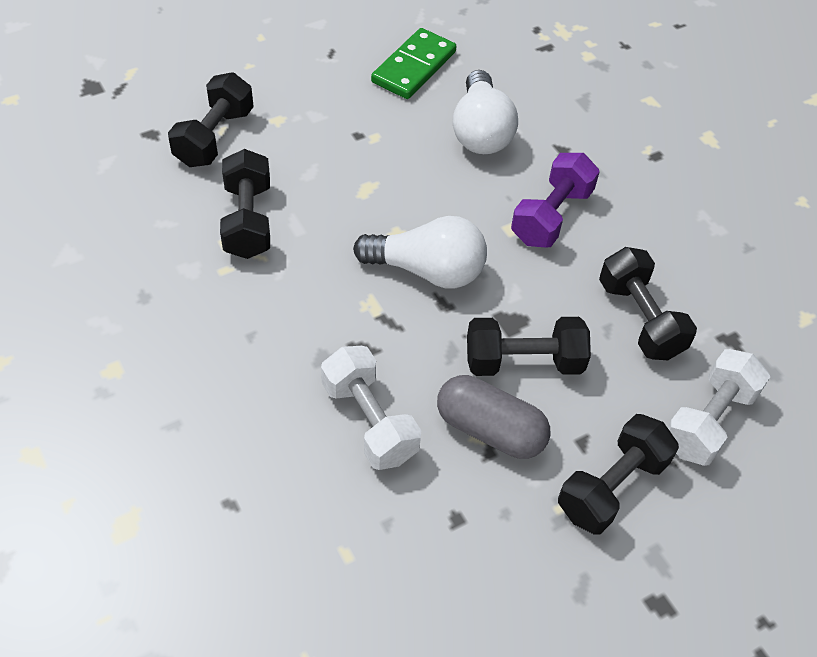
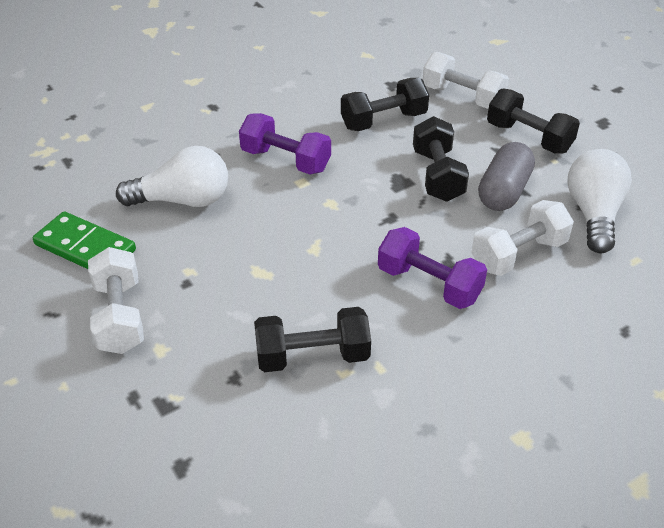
camera: 90 degrees left, 10 degrees down
black dumbbell [168,72,254,167] -> none
white light bulb [353,216,487,288] -> white light bulb moved to [567,149,632,253]
none -> white dumbbell [88,247,144,354]
none -> purple dumbbell [378,227,487,309]

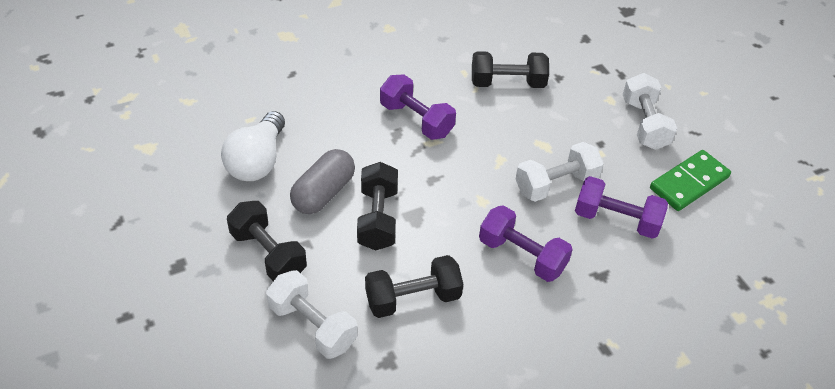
camera: 175 degrees left, 5 degrees up
green domino [33,211,136,269] -> green domino turned 75 degrees counterclockwise [650,150,731,211]
white light bulb [116,146,228,207] -> purple dumbbell [575,176,668,239]
white dumbbell [471,200,574,276] -> white dumbbell moved to [516,142,604,202]

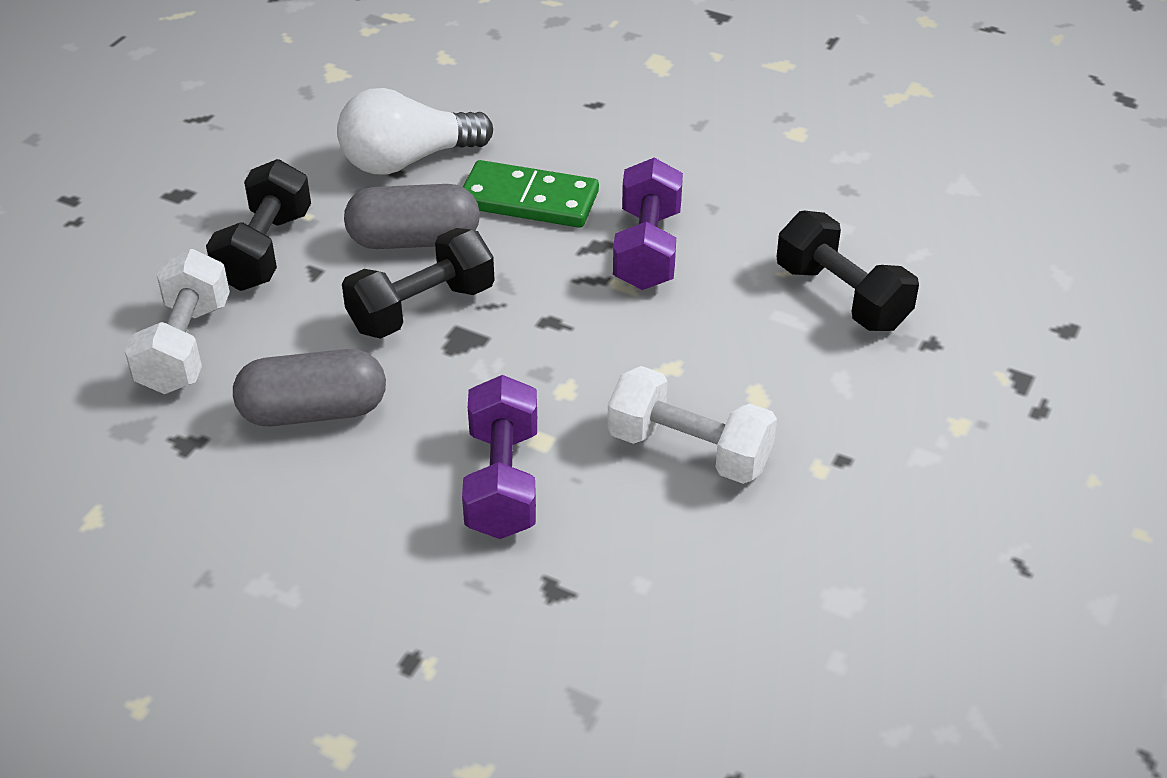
camera: 55 degrees right, 5 degrees down
black dumbbell [365,255,463,318] -> grey capsule [233,349,386,426]
purple dumbbell [575,176,668,239] -> none
white dumbbell [623,73,677,150] -> none
green domino [650,150,731,211] -> green domino moved to [463,160,599,228]

